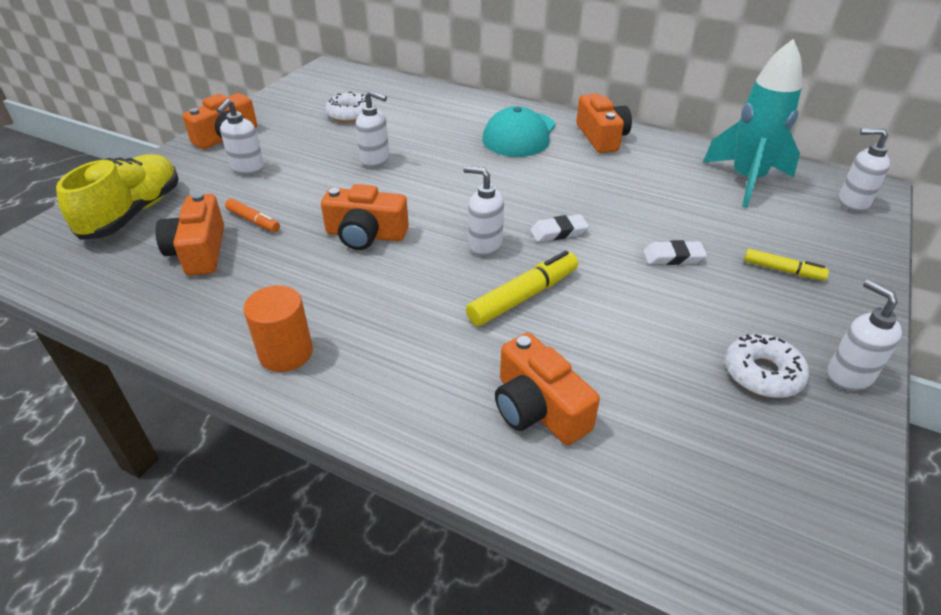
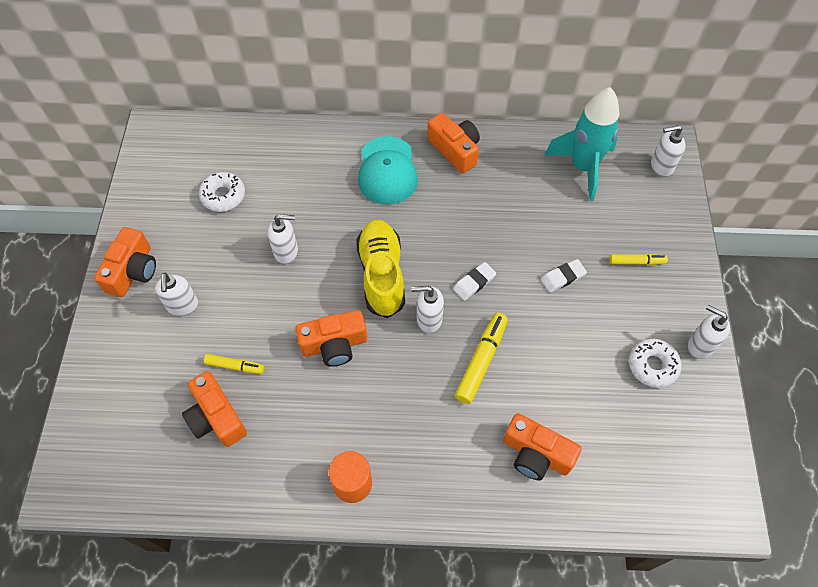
camera: 25 degrees left, 20 degrees up
yellow shoe [56,154,179,240] -> yellow shoe moved to [356,220,405,318]
orange marker [225,198,280,232] -> yellow marker [204,354,264,374]

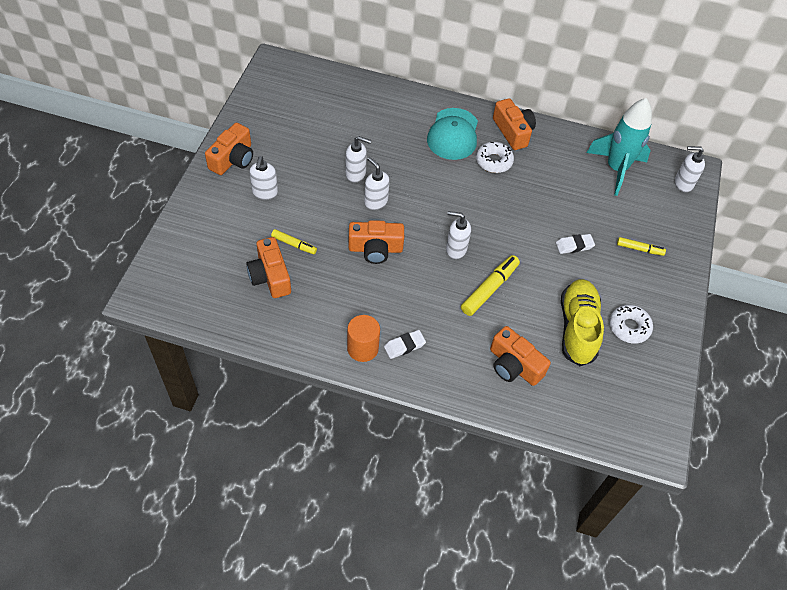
camera: 10 degrees right, 5 degrees down
white donut [199,172,245,212] -> white donut moved to [476,142,514,173]
yellow shoe [356,220,405,318] -> yellow shoe moved to [561,279,604,366]
white eraser [453,262,496,301] -> white eraser moved to [384,330,426,359]
white soap dispenser [688,305,730,359] -> white soap dispenser moved to [364,157,390,210]

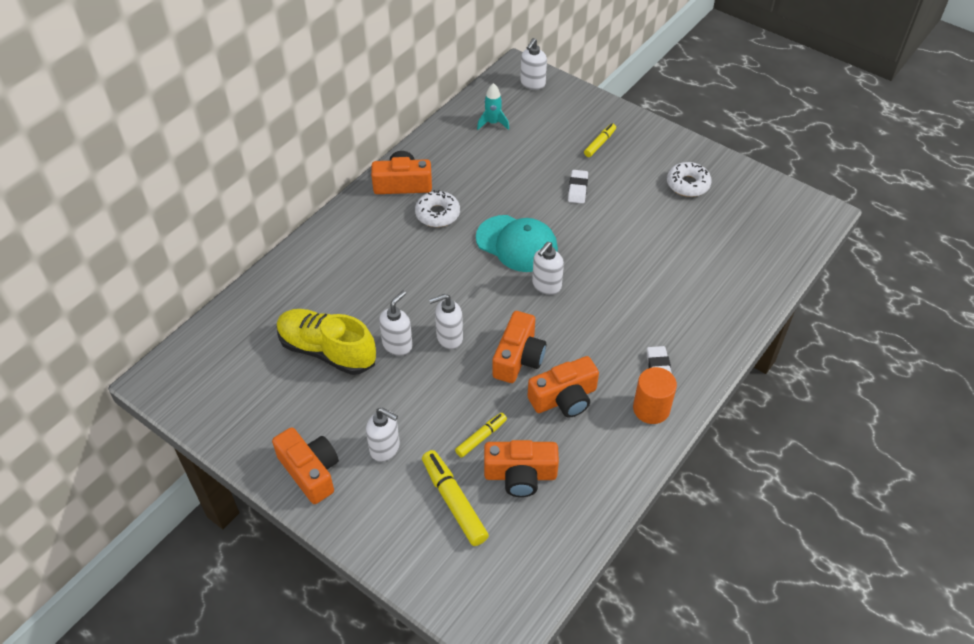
camera: 65 degrees left, 5 degrees down
turquoise cap [427,108,478,160] -> turquoise cap moved to [476,215,558,272]
yellow marker [461,255,520,316] -> yellow marker moved to [422,450,489,546]
orange camera [490,326,551,386] -> orange camera moved to [528,356,599,417]
yellow shoe [561,279,604,366] -> yellow shoe moved to [277,309,376,375]
turquoise rocket [587,98,652,196] -> turquoise rocket [477,83,509,130], size x0.47

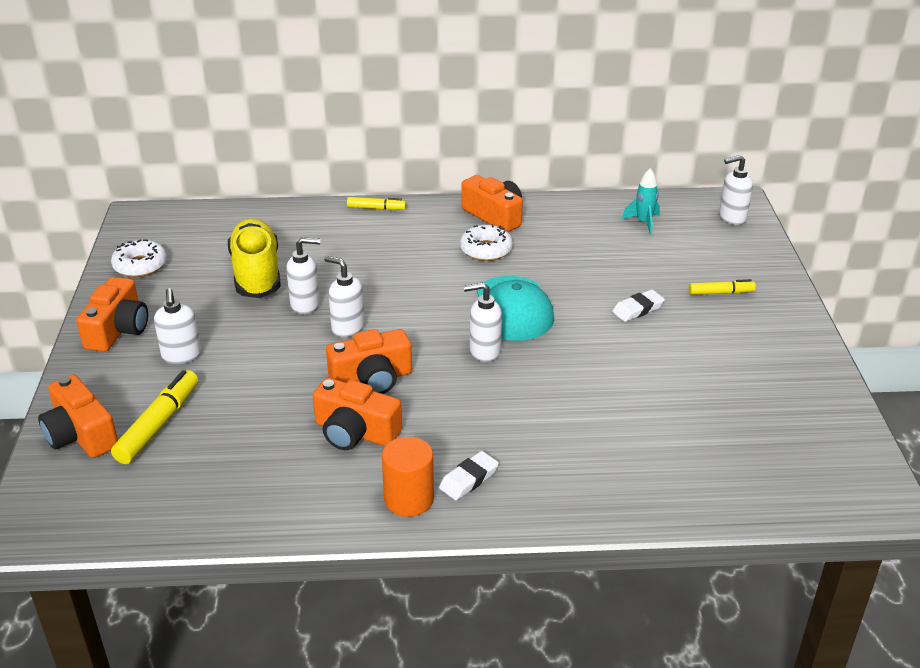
camera: 50 degrees right, 15 degrees down
yellow marker [455,413,507,458] -> yellow marker moved to [347,197,406,210]
orange camera [484,440,559,497] -> orange camera moved to [38,374,118,458]
white donut [667,162,712,197] -> white donut moved to [111,239,167,277]

